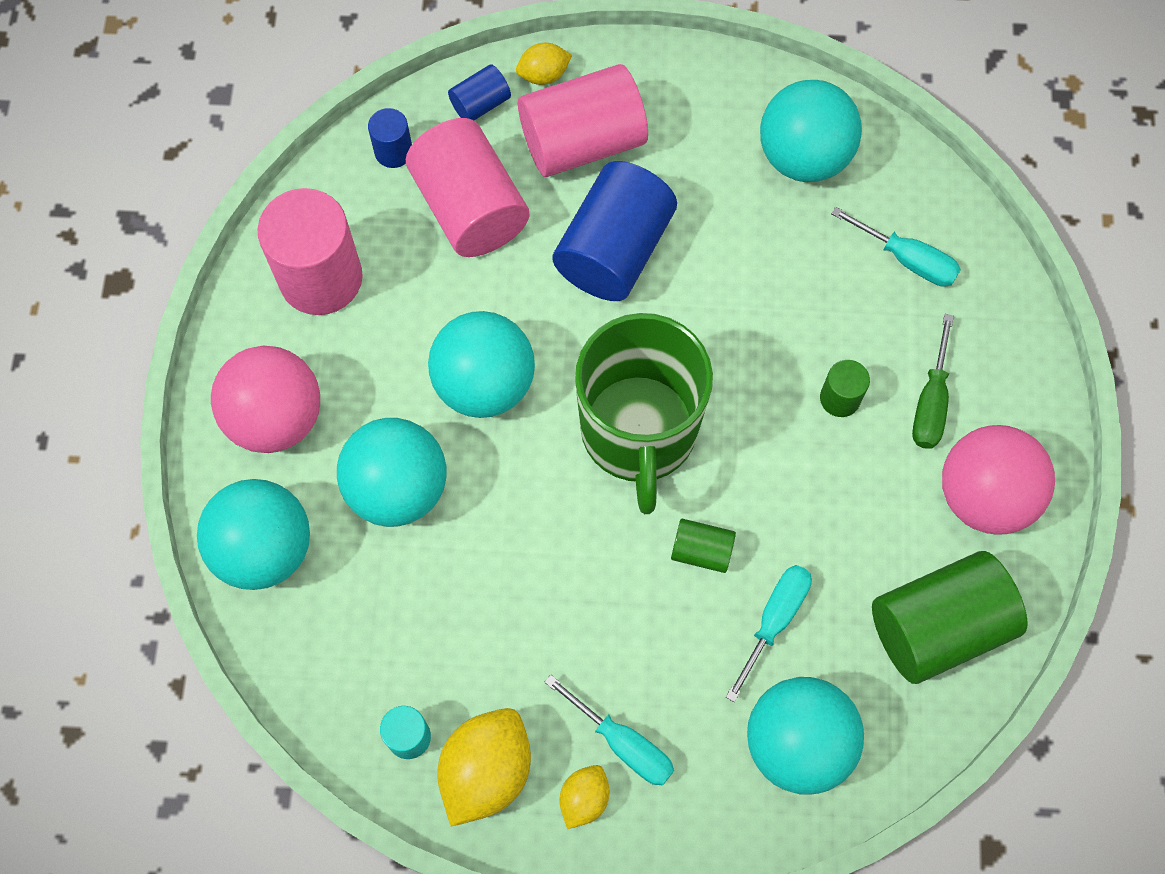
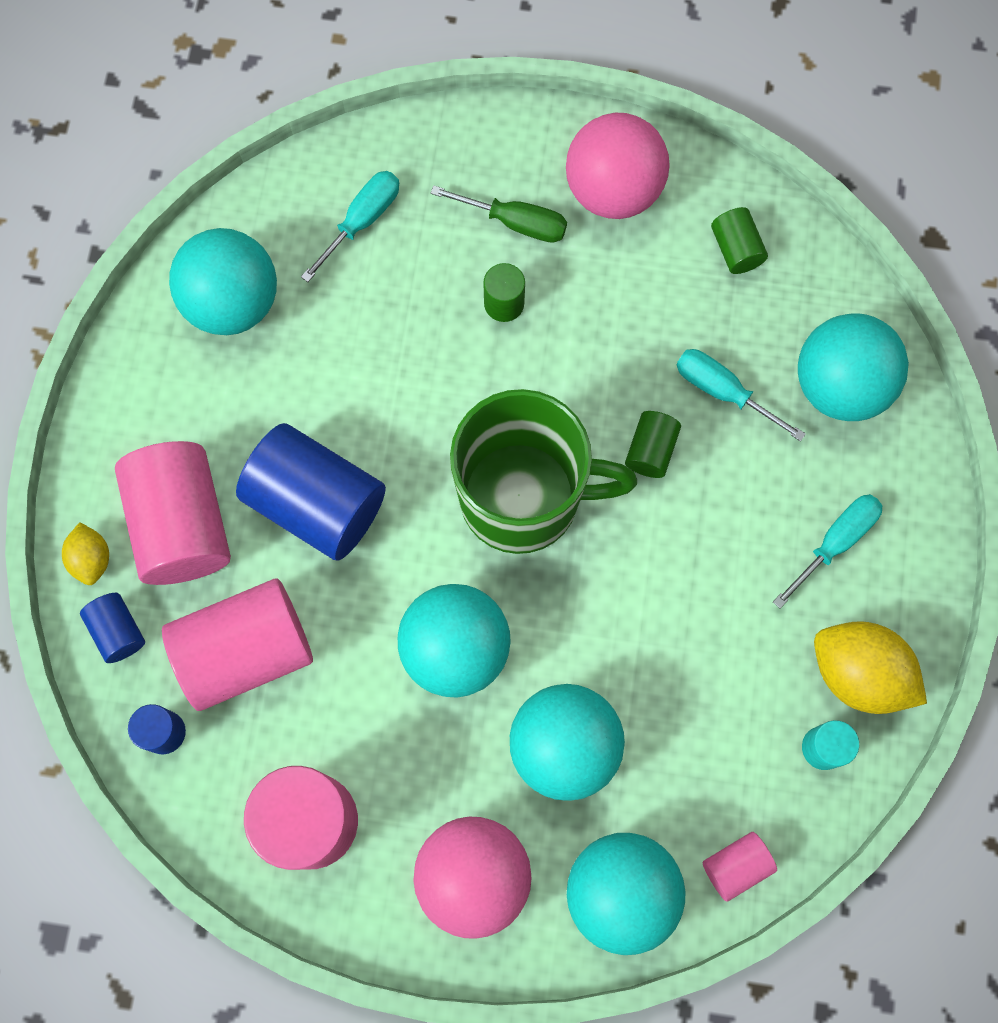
camera: 85 degrees left, 5 degrees up
yellow lemon [560,765,609,829] -> none
green cylinder [872,551,1028,684] -> green cylinder [711,207,768,274], size x0.47
none -> pink cylinder [703,832,777,902]

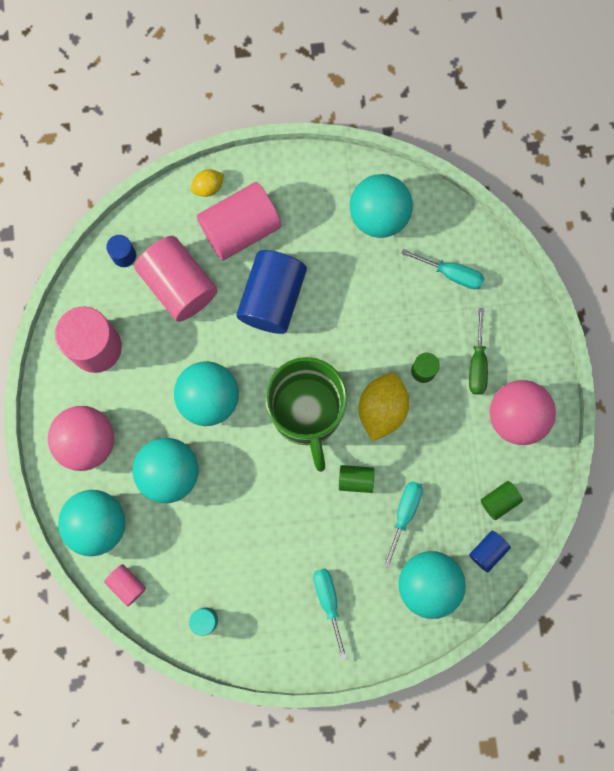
camera: 75 degrees right, 5 degrees up
blue cylinder [80,593,145,663] -> blue cylinder moved to [469,531,511,572]
turquoise screwdriver [773,494,882,609] -> turquoise screwdriver turned 135 degrees counterclockwise [313,569,347,660]
yellow lemon [814,621,927,714] -> yellow lemon moved to [359,373,409,441]

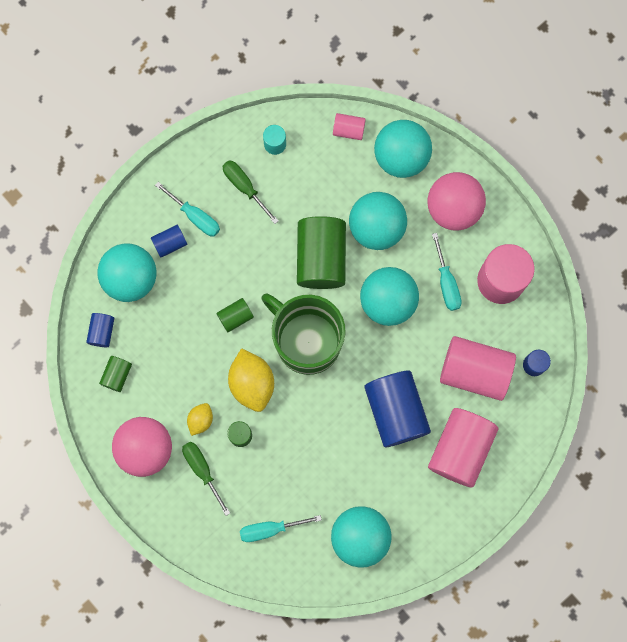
camera: 145 degrees right, 0 degrees up
yellow lemon [191,169,224,197] -> yellow lemon moved to [187,403,213,436]
turquoise screwdriver [383,481,423,569] -> turquoise screwdriver moved to [432,233,462,311]
none -> blue cylinder [151,225,187,258]
none -> green screwdriver [222,160,279,224]
none -> green cylinder [297,216,346,289]

